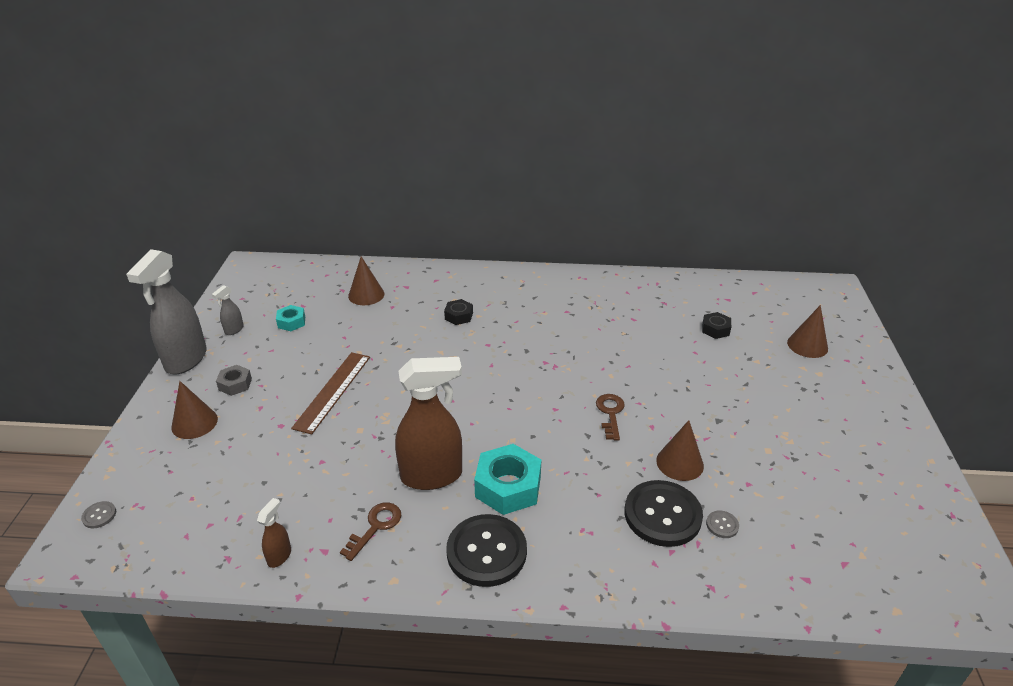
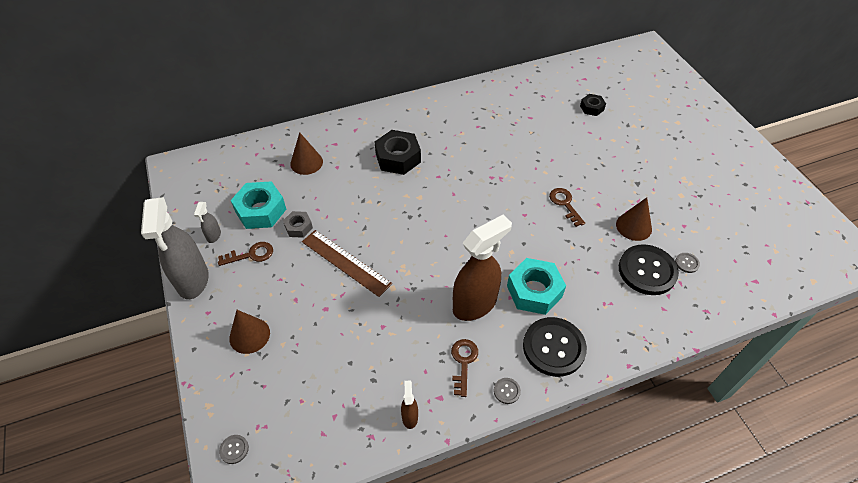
camera: 25 degrees left, 15 degrees up
grey nut [216,365,252,396] -> grey nut moved to [283,211,313,238]
turquoise nut [276,305,305,331] -> turquoise nut [231,181,286,229], size x1.83
brown ruler [291,352,370,435] -> brown ruler turned 45 degrees counterclockwise [302,230,392,297]
black nut [444,299,473,325] -> black nut [374,130,421,175], size x1.83
brown cone [787,305,828,358] -> none
none -> brown key [218,242,273,266]
none -> grey button [494,378,521,404]

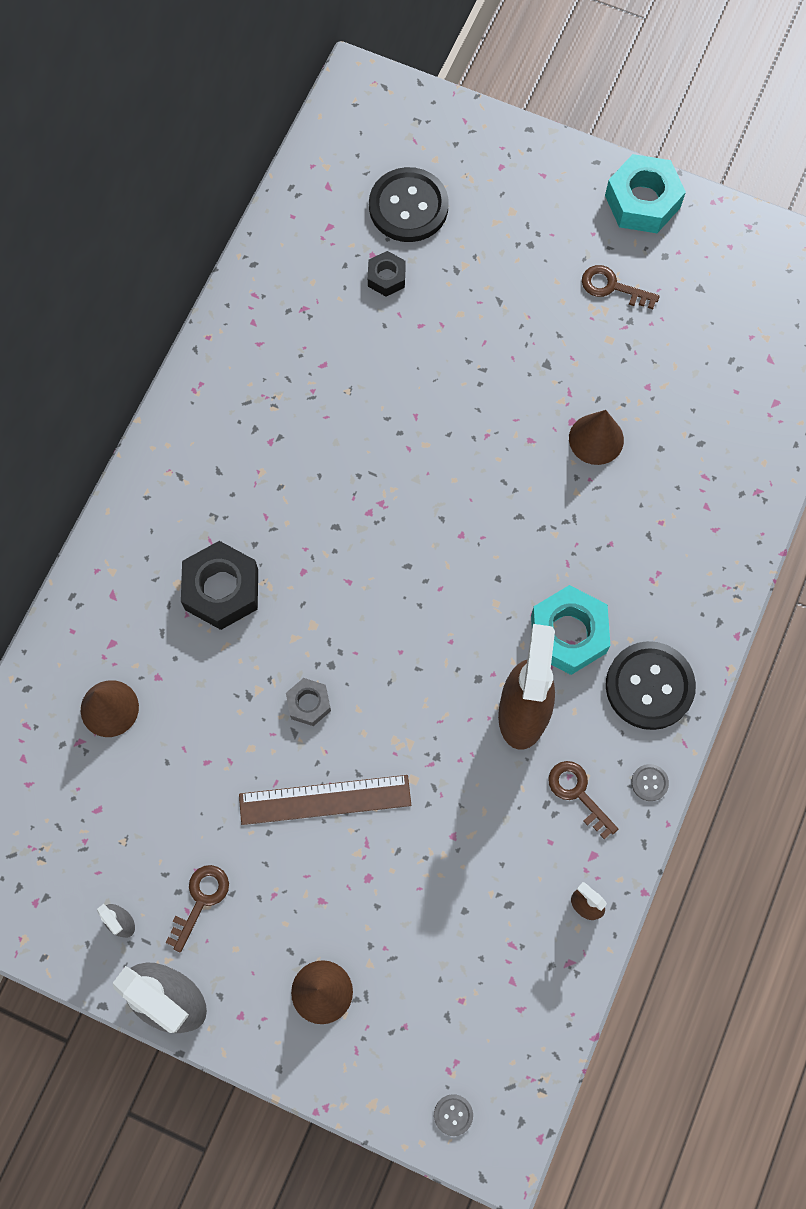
camera: 45 degrees left, 20 degrees up
turquoise nut [231,181,286,229] -> turquoise nut moved to [605,154,686,233]
grey nut [283,211,313,238] -> grey nut moved to [286,678,331,726]
brown key [549,188,585,227] -> brown key moved to [582,265,660,309]
black button [619,244,679,295] -> black button moved to [369,167,449,242]
grey button [675,253,700,273] -> none

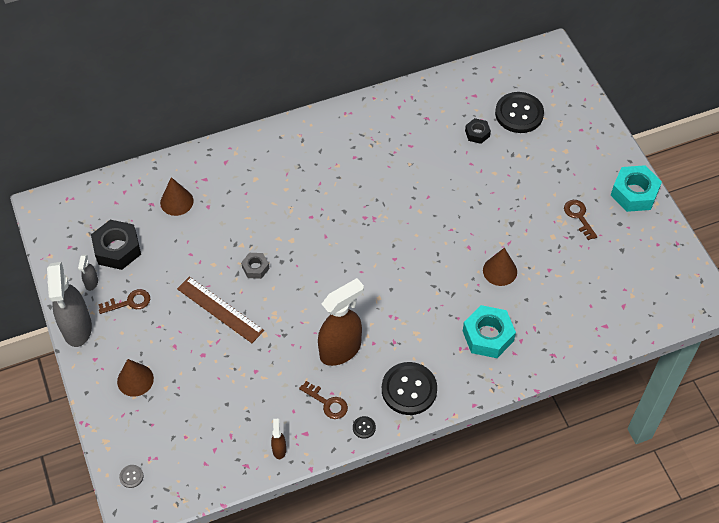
camera: 45 degrees right, 15 degrees down
black nut [181,541,258,630] -> black nut moved to [91,220,141,270]
turquoise nut [531,585,611,675] -> turquoise nut moved to [463,305,516,358]
brown key [548,761,618,839] -> brown key turned 120 degrees clockwise [299,381,348,419]
grey button [631,764,669,801] -> black button [353,416,376,439]

